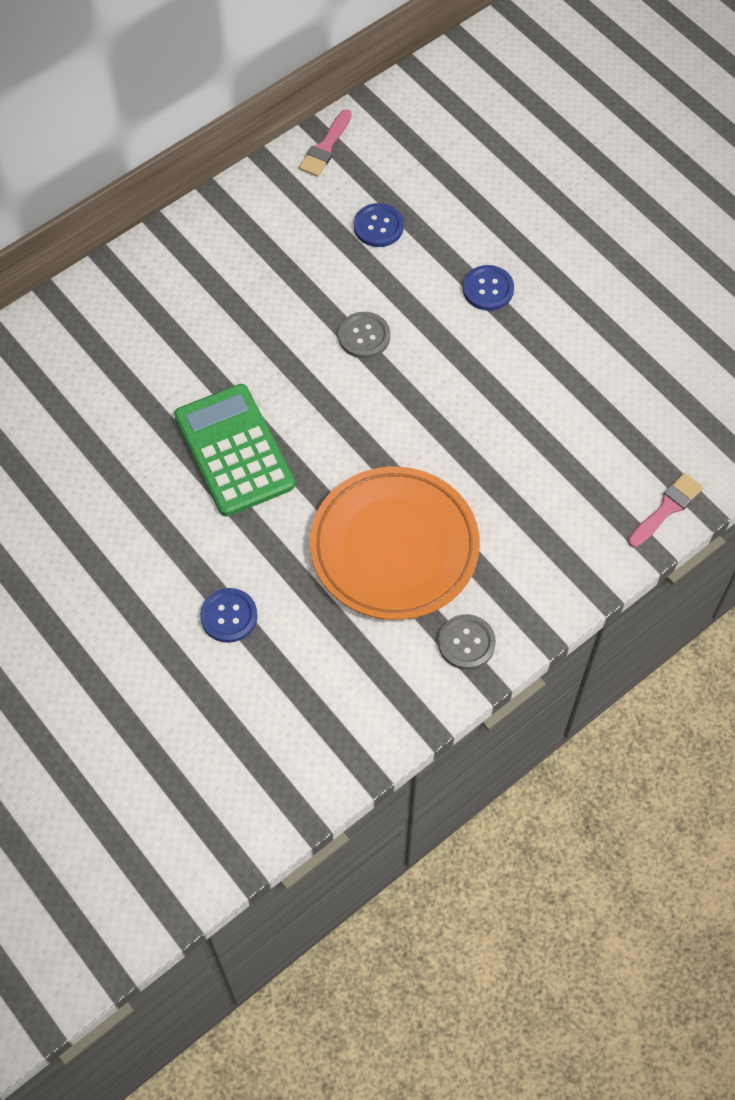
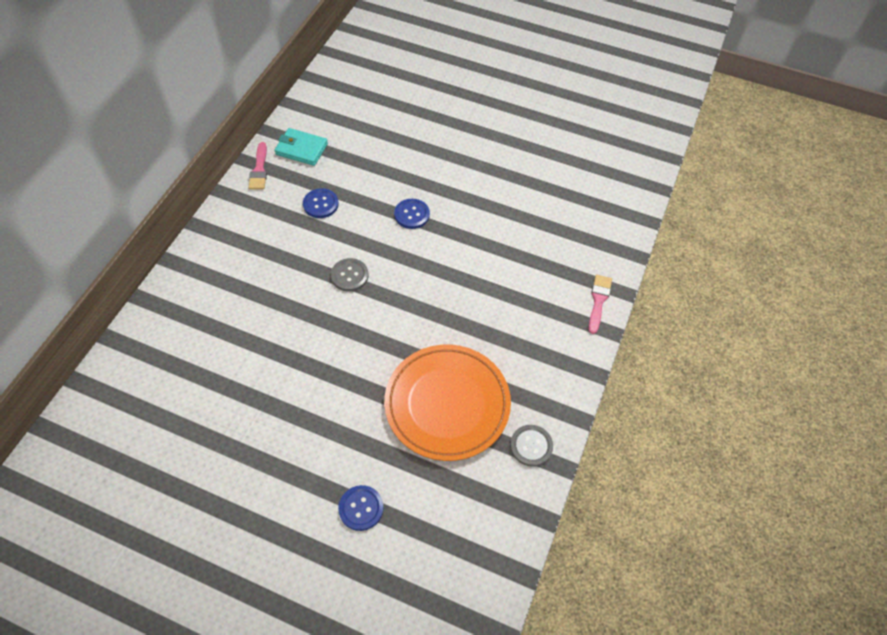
camera: 30 degrees left, 5 degrees down
green calculator [174,384,295,517] -> none
none -> turquoise wallet [274,128,328,166]

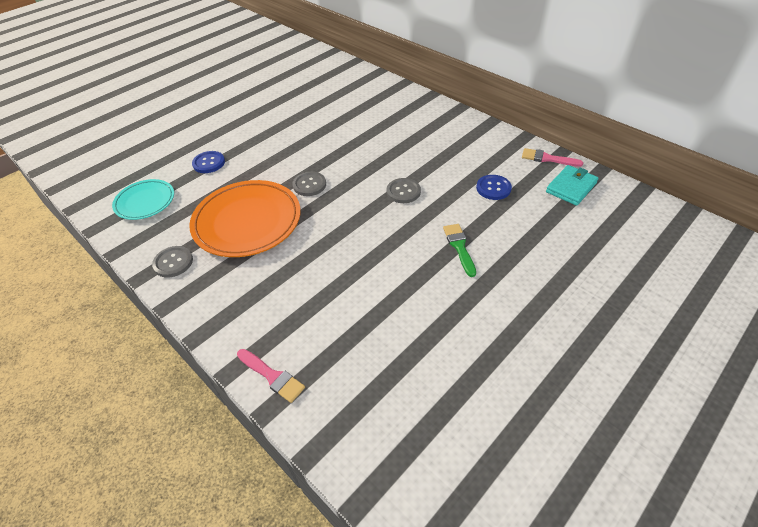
camera: 115 degrees right, 10 degrees down
blue button [394,199,430,229] -> green brush [443,224,476,277]
none -> turquoise plate [112,179,174,220]
none -> grey button [292,172,326,196]

